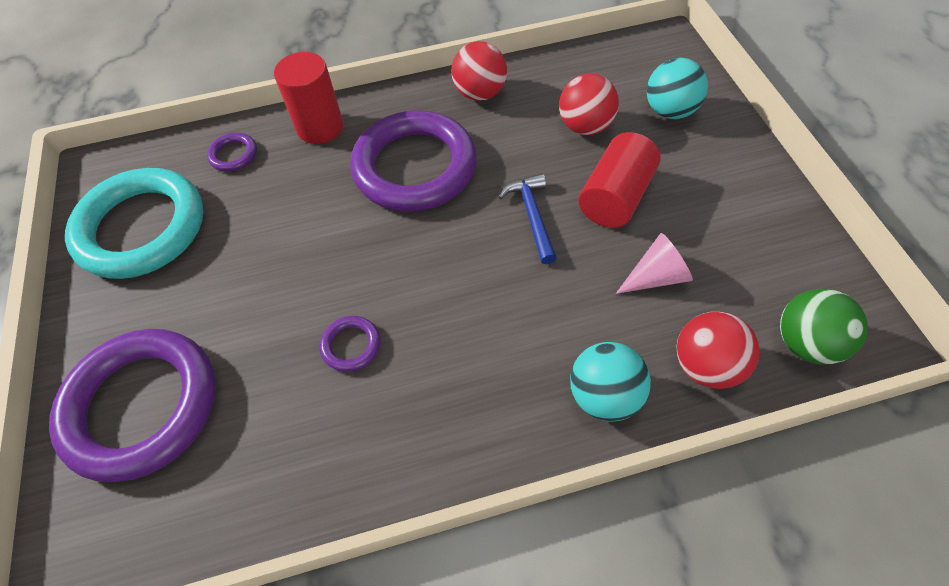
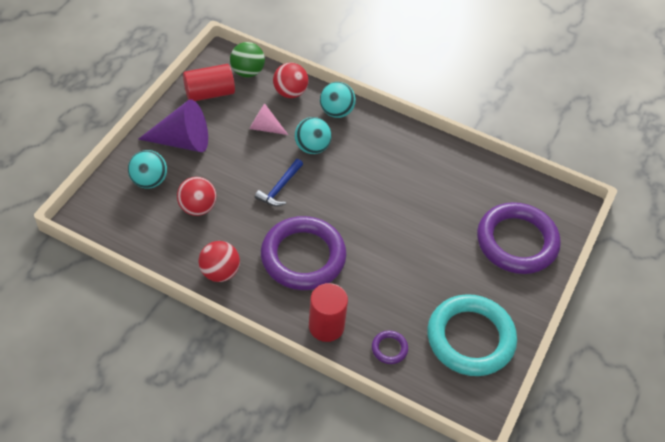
camera: 145 degrees left, 5 degrees down
purple ring [320,316,380,372] -> none
red cylinder [578,132,660,228] -> red cylinder moved to [183,64,235,101]
none -> purple cone [138,99,208,152]
none -> turquoise ball [295,117,332,154]

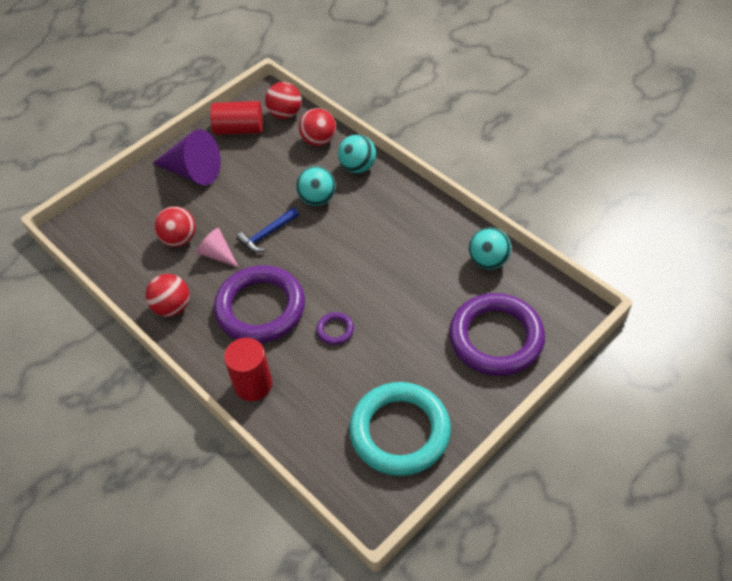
camera: 25 degrees right, 0 degrees up
turquoise ball [128,150,167,189] -> turquoise ball moved to [469,227,511,270]
green ball [230,42,265,77] -> red ball [265,82,302,119]
pink cone [250,103,288,135] -> pink cone moved to [196,228,239,268]
purple ring [372,330,408,364] -> purple ring moved to [316,312,354,345]

